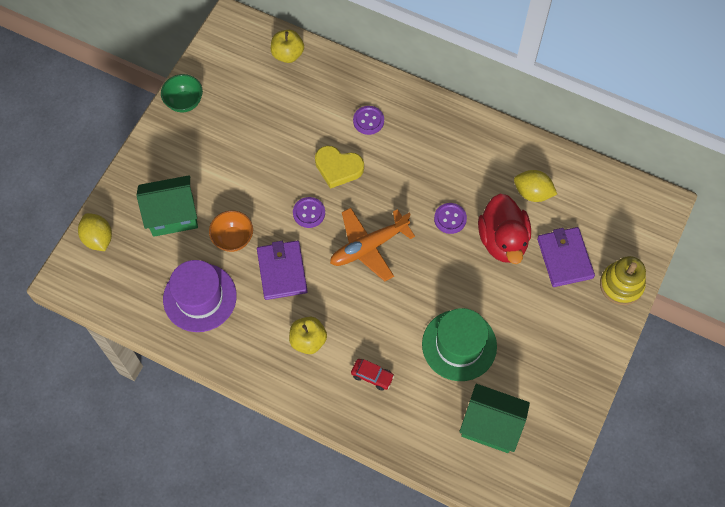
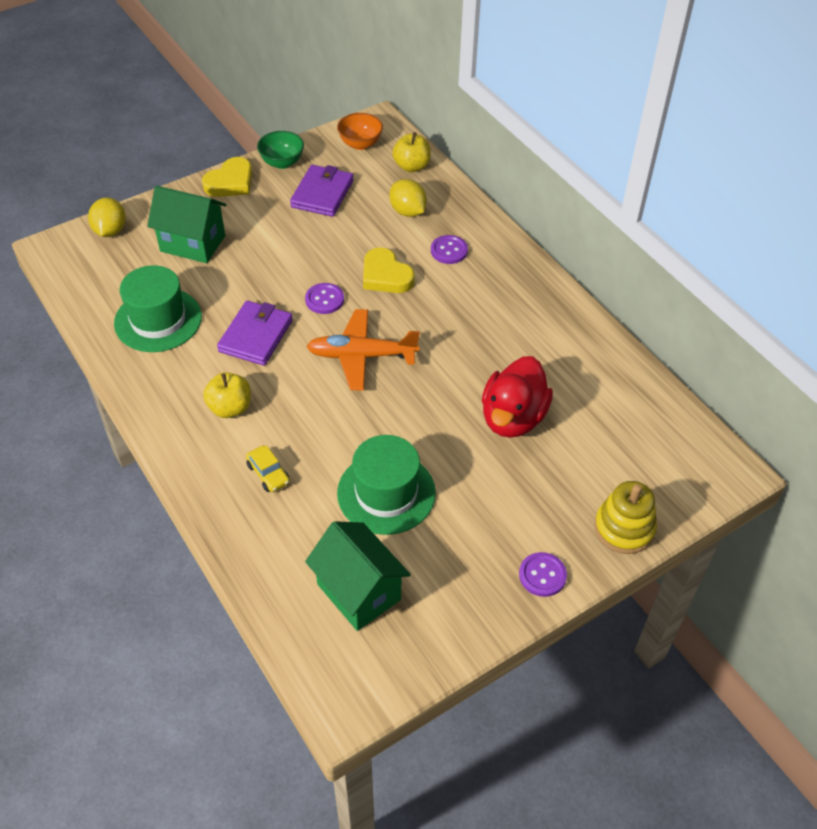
camera: 30 degrees right, 15 degrees down
purple hat [163,260,237,332] -> green hat [114,265,202,352]
orange bowl [209,210,253,252] -> orange bowl moved to [337,113,383,150]
red car [351,359,395,391] -> yellow car [246,445,290,492]
purple button [434,203,467,234] -> purple button moved to [519,552,567,597]
yellow lemon [514,170,557,202] -> yellow lemon moved to [389,179,427,217]
purple wallet [537,227,595,287] -> purple wallet moved to [290,165,354,217]
none -> yellow heart [202,157,252,197]

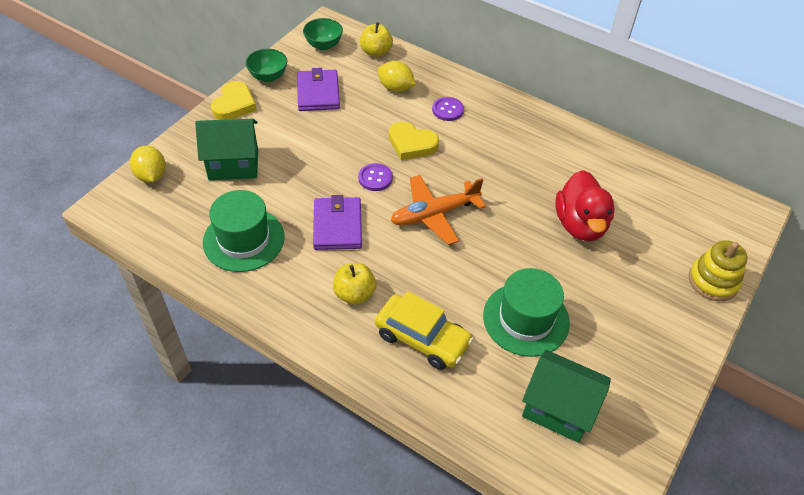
camera: 25 degrees left, 0 degrees up
yellow car [246,445,290,492] -> yellow car [375,291,474,370], size x1.95
orange bowl [337,113,383,150] -> green bowl [303,18,343,50]
purple button [519,552,567,597] -> none

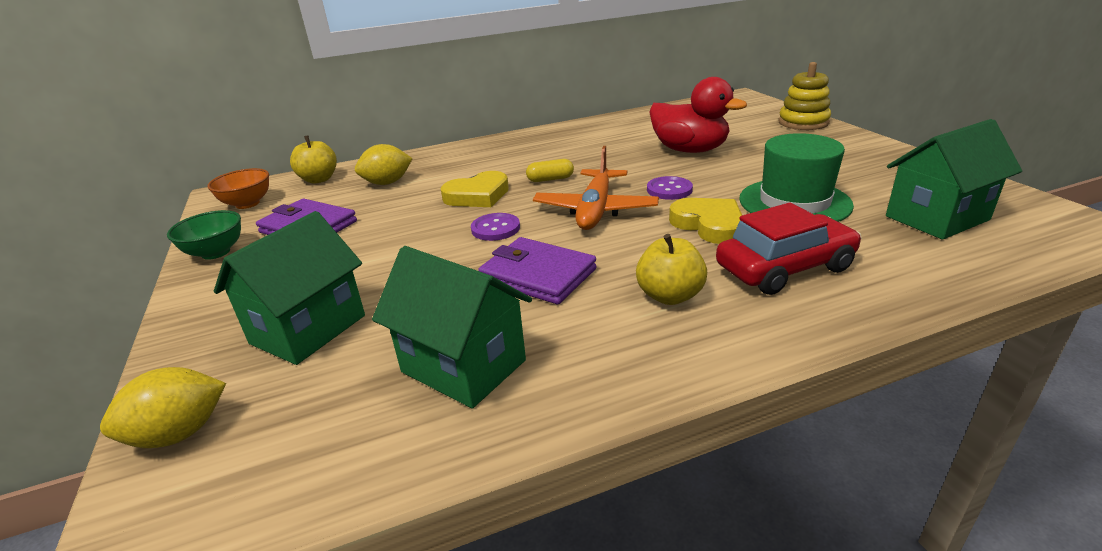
camera: 50 degrees left, 20 degrees down
yellow lemon [130,145,166,183] -> yellow lemon turned 45 degrees counterclockwise [100,367,226,448]
green hat [203,190,285,272] -> green house [372,246,532,408]
yellow heart [211,81,257,120] -> yellow heart moved to [669,198,742,244]
green bowl [303,18,343,50] -> orange bowl [207,168,269,209]
yellow car [375,291,474,370] -> red car [716,203,862,295]
purple button [432,97,464,121] -> purple button moved to [647,176,693,200]
none -> yellow capsule [526,159,574,182]

